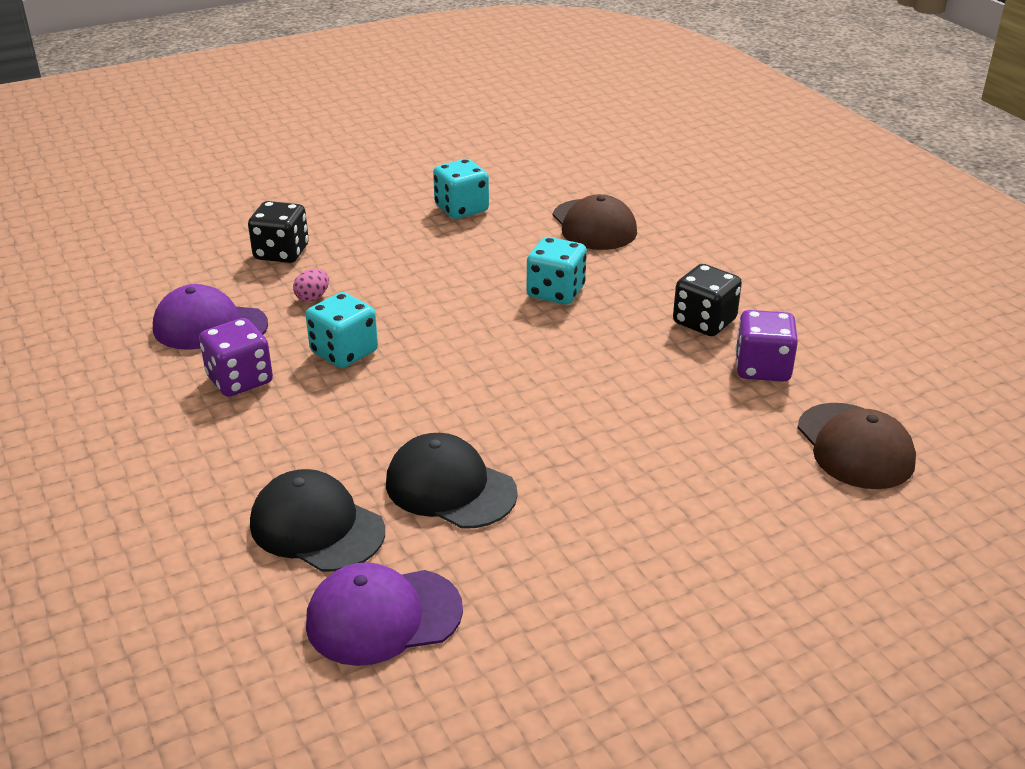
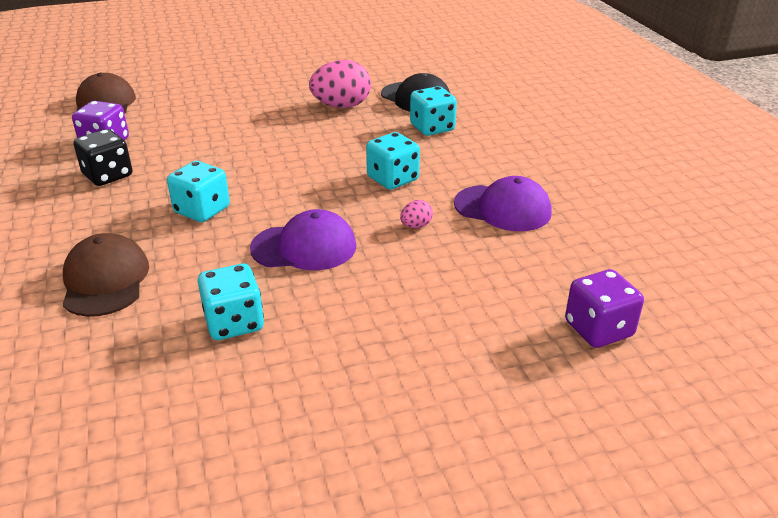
camera: 170 degrees left, 0 degrees up
purple dice [199,318,273,397] -> purple dice moved to [565,269,644,348]
black dice [248,201,309,263] -> none
purple cap [306,562,463,666] -> purple cap moved to [250,209,357,271]
black cap [386,433,518,529] -> pink egg [309,60,371,108]
none -> turquoise dice [410,86,457,136]

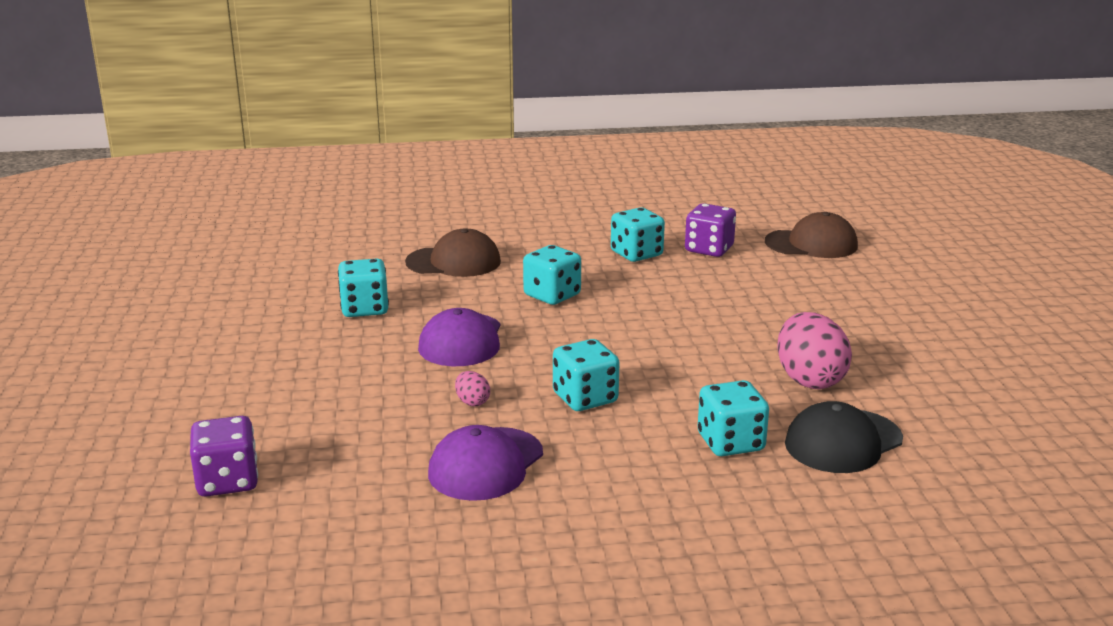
camera: 100 degrees right, 10 degrees down
black dice [73,129,132,186] -> turquoise dice [611,207,665,262]

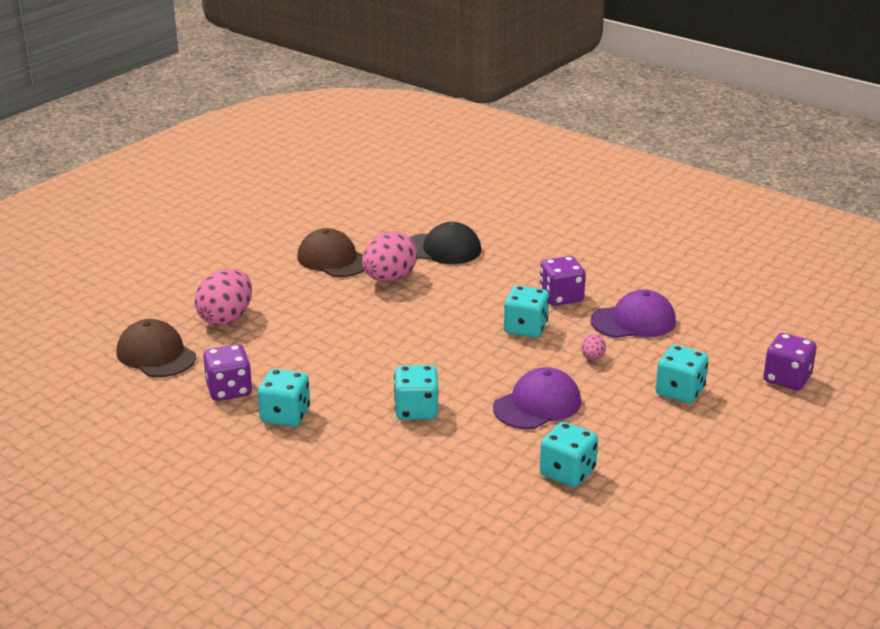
camera: 135 degrees left, 5 degrees up
brown cap [405,228,501,277] -> brown cap moved to [297,228,364,277]
turquoise dice [698,380,769,456] -> turquoise dice moved to [656,345,709,403]
none -> pink egg [194,269,252,326]
none -> purple dice [540,256,586,306]

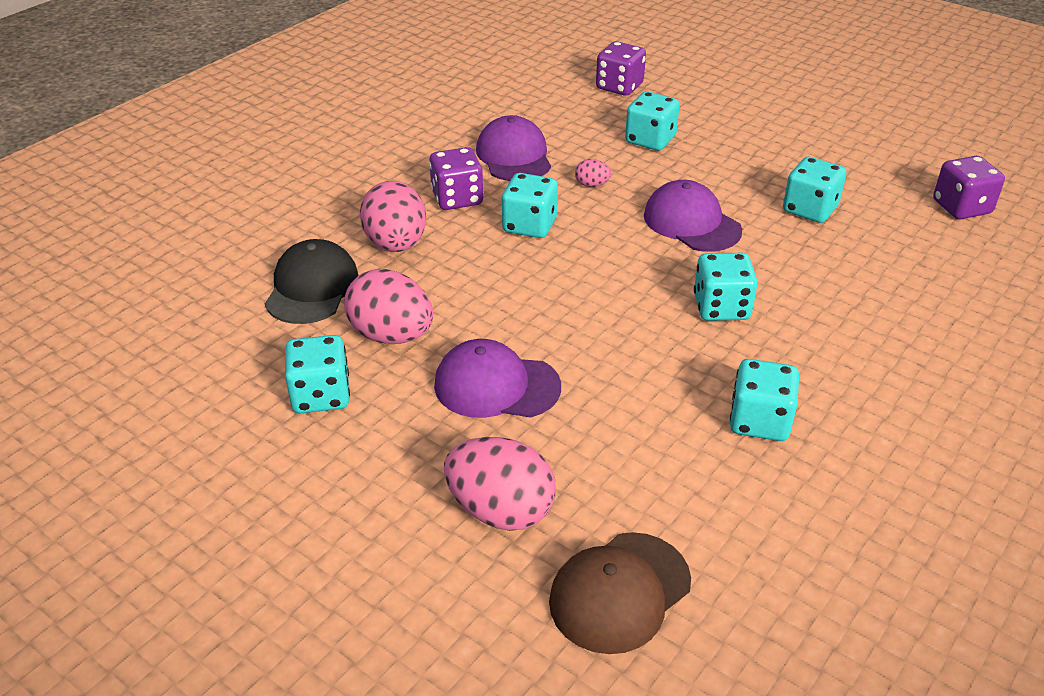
camera: 90 degrees left, 10 degrees up
purple dice [203,344,252,401] -> purple dice moved to [933,156,1005,219]
brown cap [297,228,364,277] -> turquoise dice [285,335,350,413]
none -> pink egg [360,181,426,252]
none -> purple cap [434,339,561,418]

